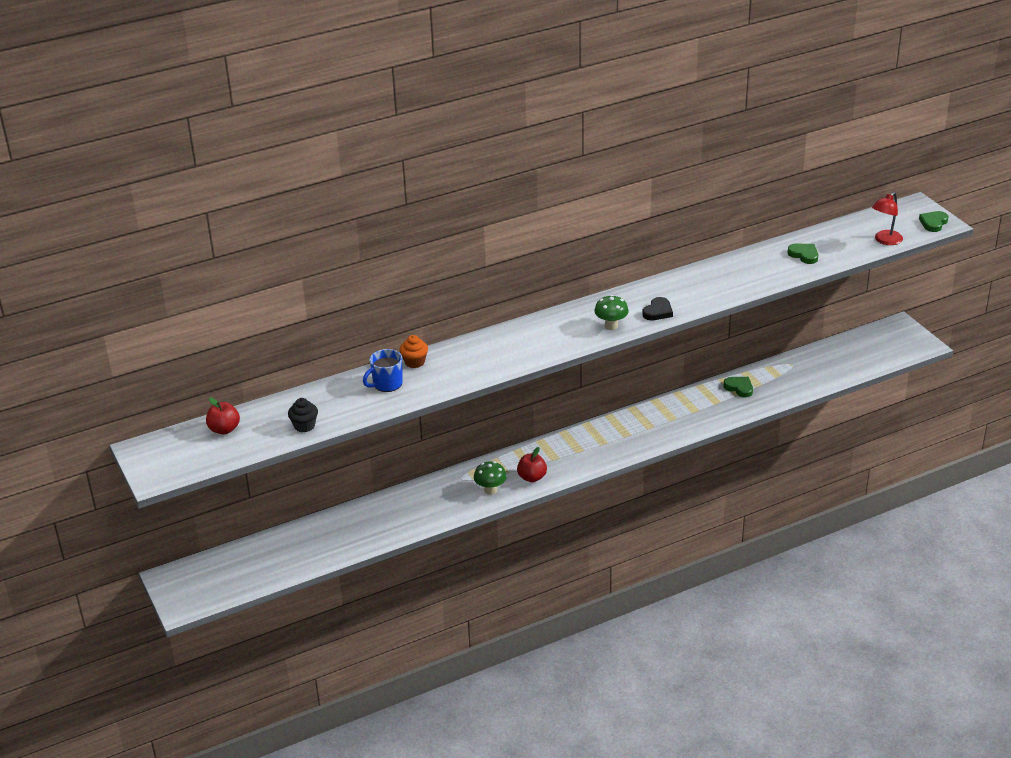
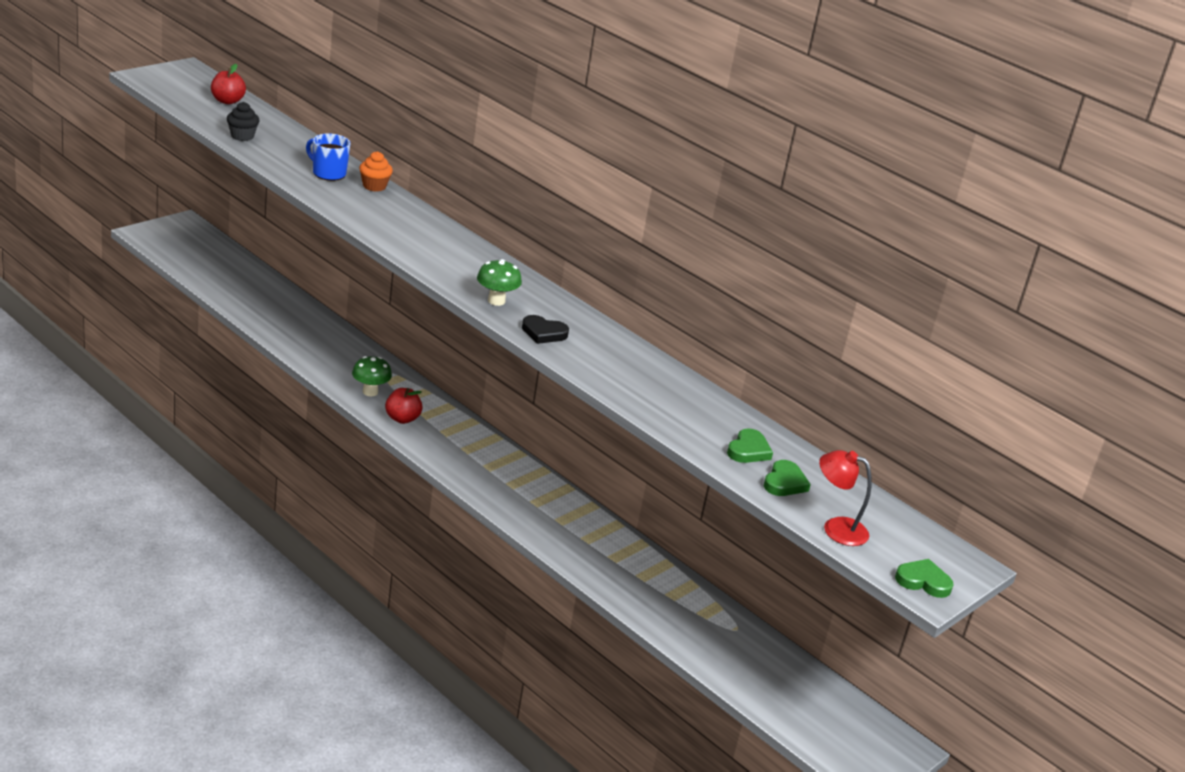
camera: 65 degrees right, 5 degrees down
green heart [723,377,753,397] -> green heart moved to [764,460,811,496]

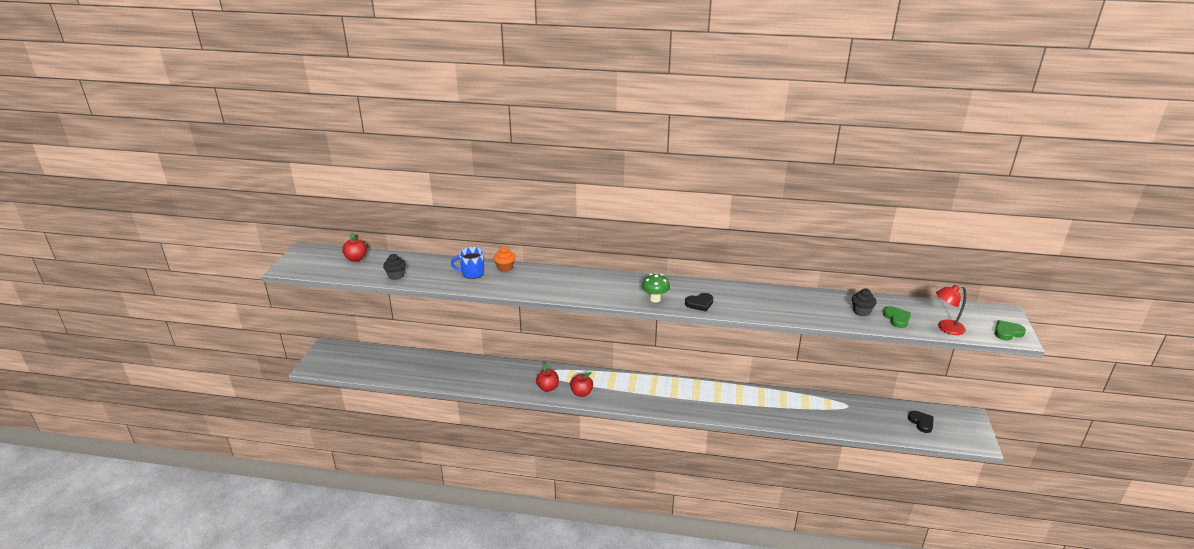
camera: 30 degrees left, 0 degrees up
green mushroom [352,356,392,396] -> red apple [536,364,559,392]
green heart [727,429,773,463] -> black cupcake [852,288,876,316]
none -> black heart [908,411,934,433]

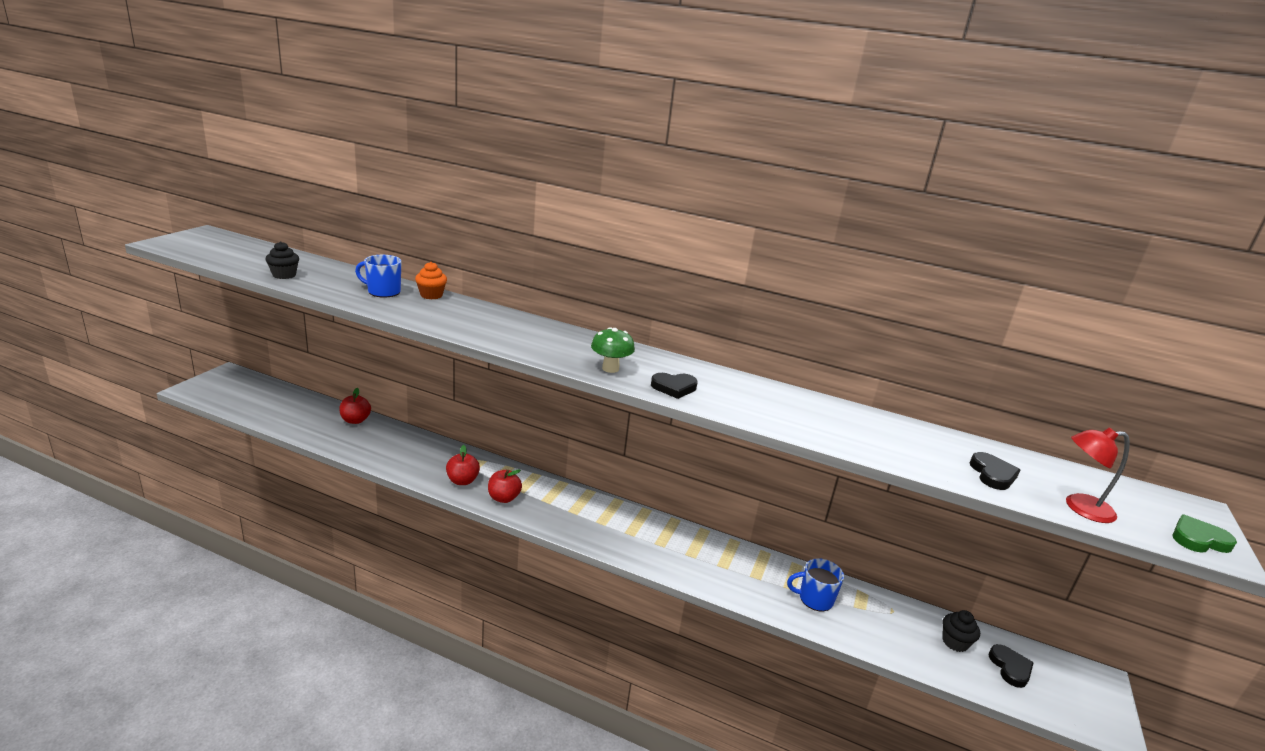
camera: 10 degrees right, 5 degrees down
red apple [342,233,367,262] -> red apple moved to [339,388,371,424]
black cupcake [852,288,876,316] -> black cupcake moved to [942,610,980,652]
green heart [883,306,911,328] -> black heart [970,452,1020,490]
none -> blue mug [787,558,844,611]

